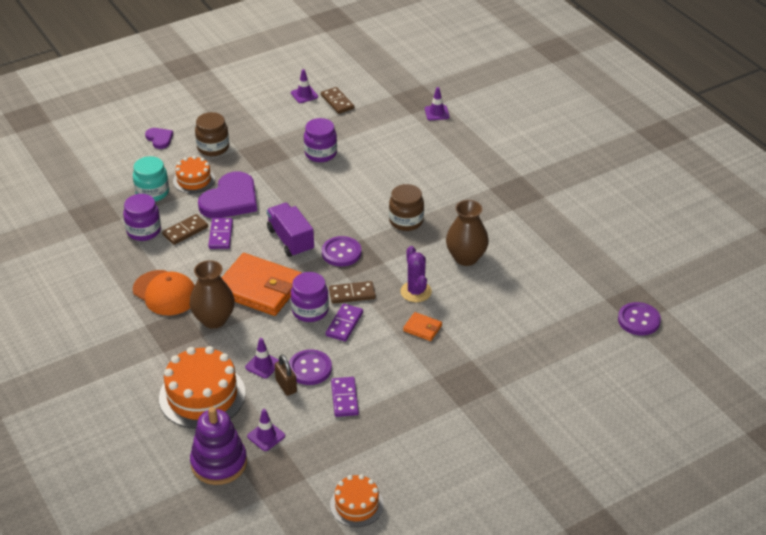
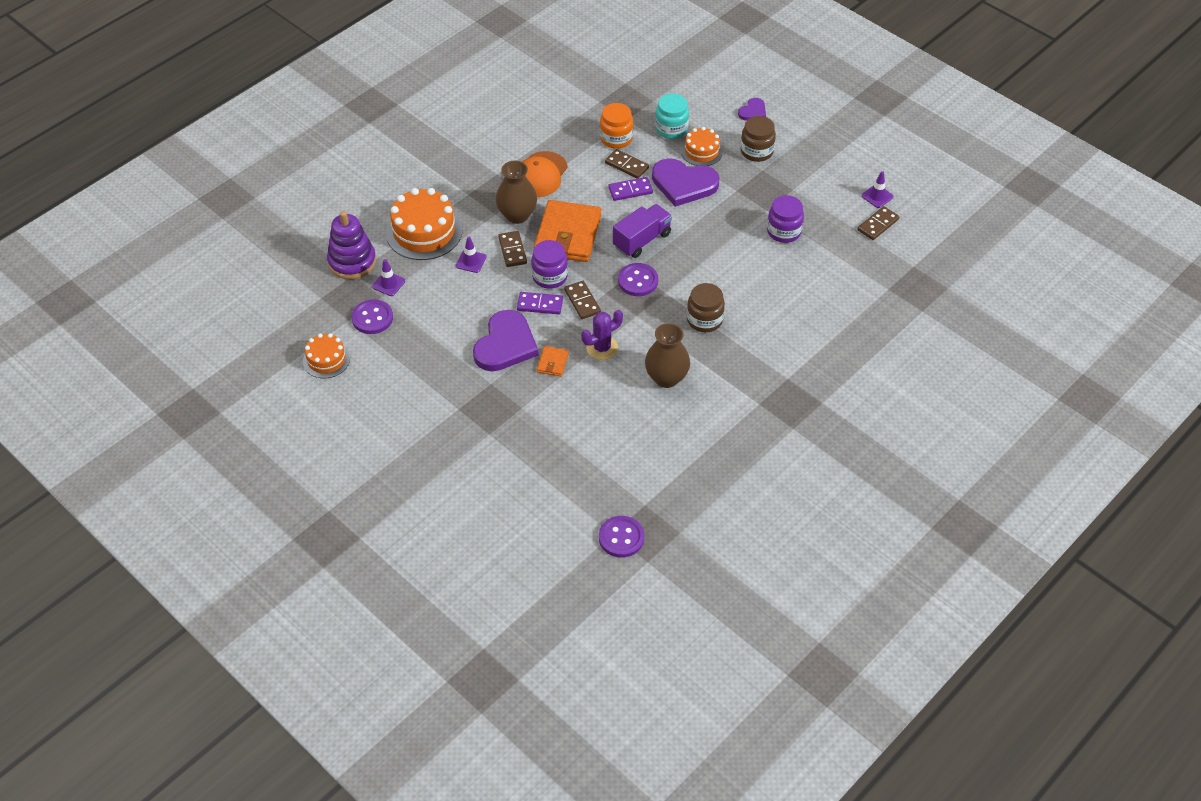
camera: 75 degrees right, 10 degrees up
purple jar [123,194,161,241] -> orange jar [600,103,633,149]
brown padlock [274,355,297,396] -> none
purple button [289,350,332,385] -> purple button moved to [351,300,393,334]
purple domino [331,377,359,417] -> none
purple traffic cone [425,87,450,120] -> none
none -> purple heart [473,310,539,371]
none -> brown domino [498,231,527,267]

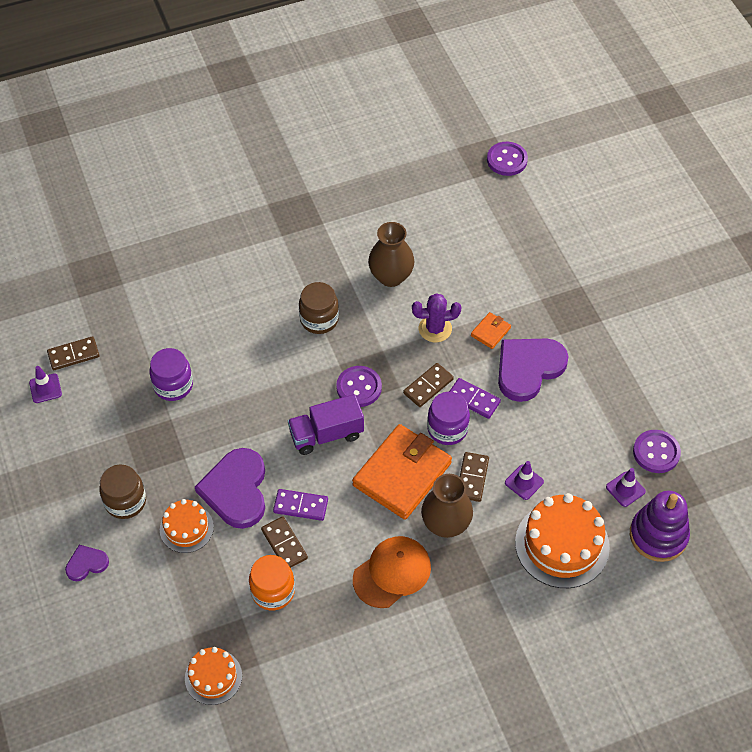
camera: 155 degrees left, 5 degrees up
orange cake [303,333,350,378] -> orange cake moved to [185,647,242,705]
brown domino [564,281,601,319] -> brown domino turned 45 degrees clockwise [403,363,454,407]
purple heart [652,158,720,207] -> purple heart turned 135 degrees counterclockwise [195,448,265,529]
turquoise jar [655,94,689,139] -> none

